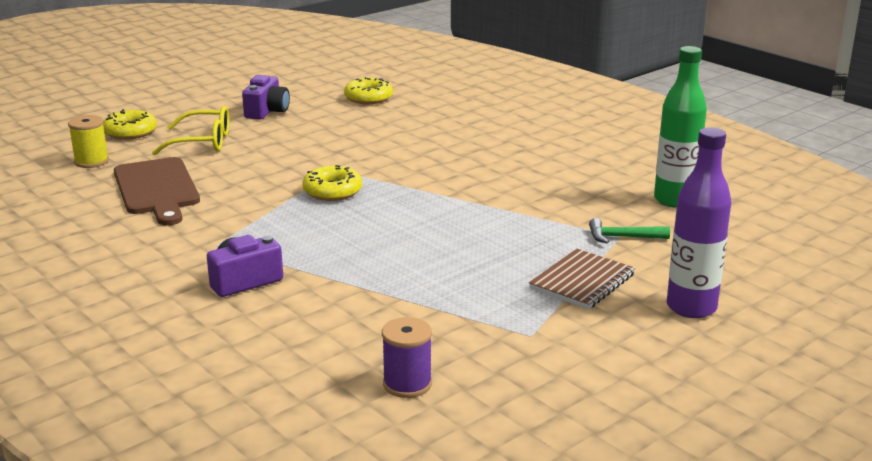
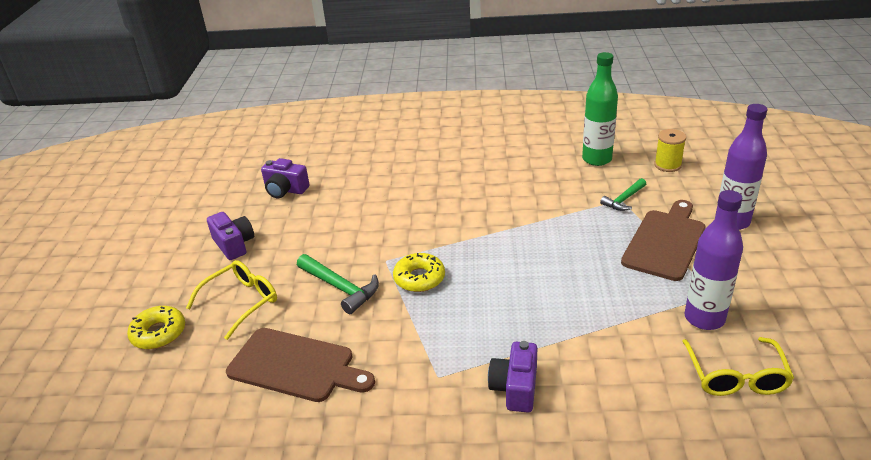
camera: 45 degrees left, 10 degrees up
yellow spool [68,115,109,168] -> yellow spool moved to [654,129,686,172]
yellow donut [344,77,393,104] -> purple camera [261,158,310,198]
purple spool [382,317,432,398] -> yellow glasses [682,337,794,396]
brown notebook [529,249,635,309] -> brown cutting board [621,200,705,281]
none -> green hammer [297,254,379,314]
none -> purple bottle [684,190,743,330]

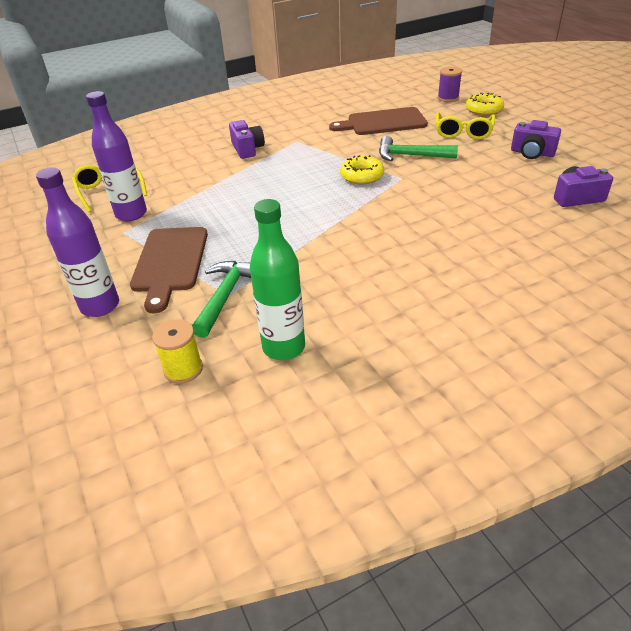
camera: 150 degrees right, 5 degrees up
green hammer [600,178,646,211] -> green hammer [192,261,251,338], size x1.53
none -> purple spool [438,66,462,102]

